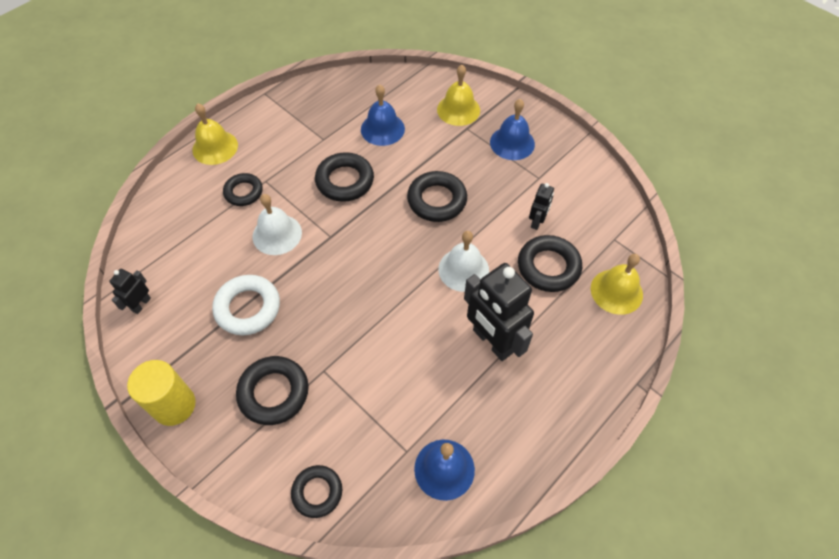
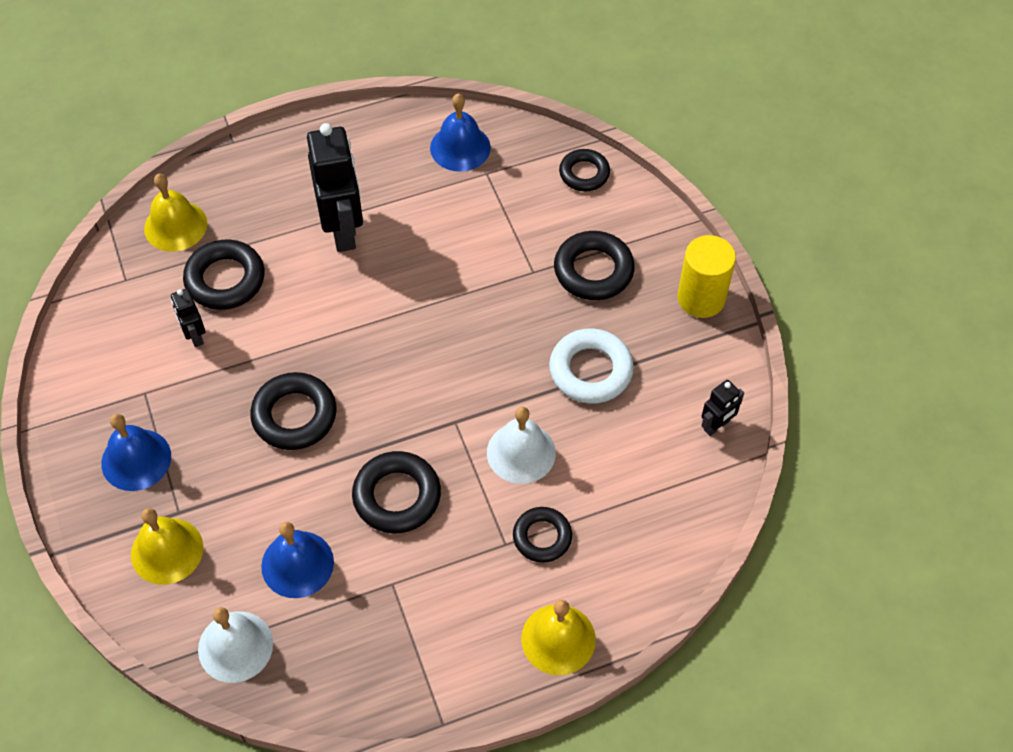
camera: 155 degrees left, 0 degrees up
white bell [438,231,489,292] -> white bell moved to [198,607,273,683]
black robot [529,183,554,230] -> black robot turned 75 degrees counterclockwise [171,288,205,347]

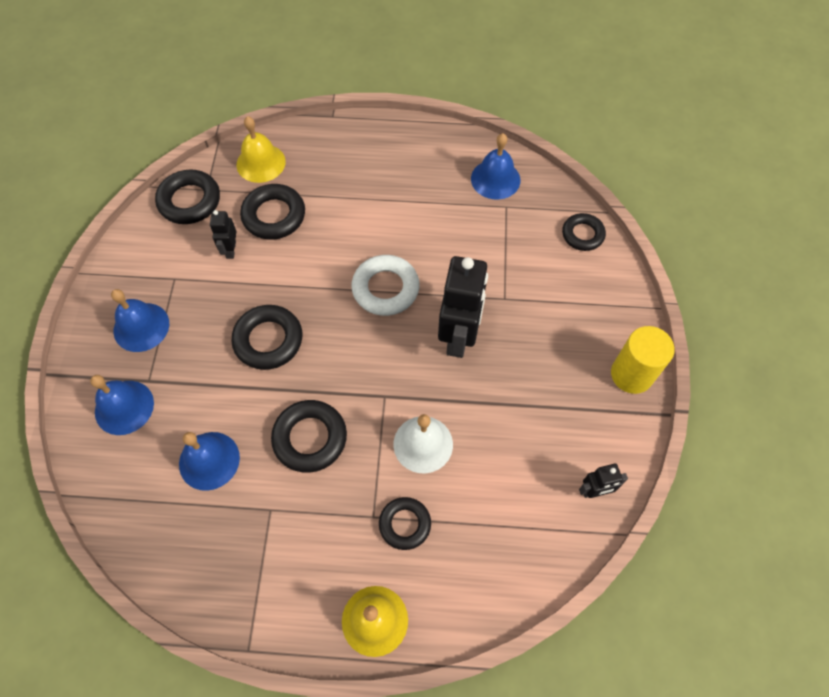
camera: 25 degrees right, 5 degrees up
yellow bell [131,508,203,585] -> blue bell [90,375,154,435]
white bell [198,607,273,683] -> none
black robot [307,123,363,252] -> black robot moved to [438,256,488,358]
white ring [549,328,634,404] -> white ring moved to [351,255,420,316]
black ring [554,231,635,300] -> black ring moved to [155,169,220,224]

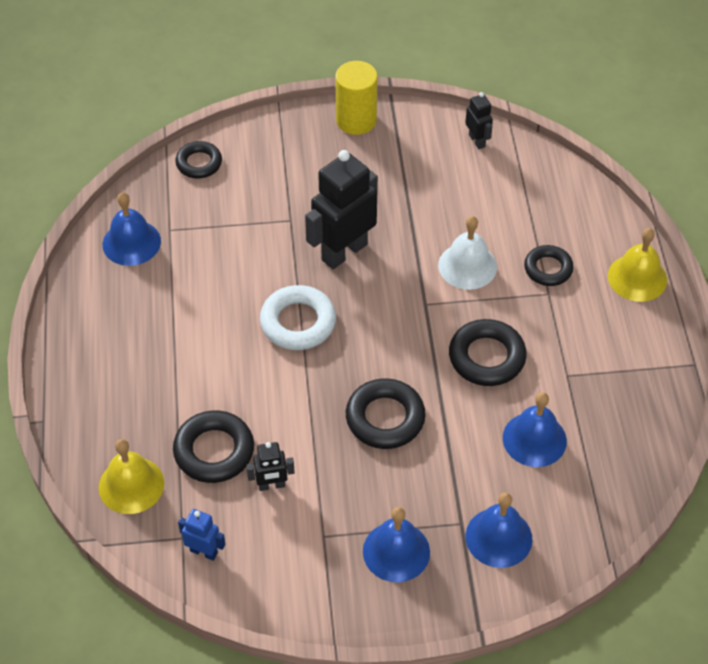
camera: 100 degrees left, 10 degrees down
black ring [155,169,220,224] -> blue robot [178,509,226,561]
black robot [438,256,488,358] -> black robot turned 45 degrees counterclockwise [305,150,378,269]

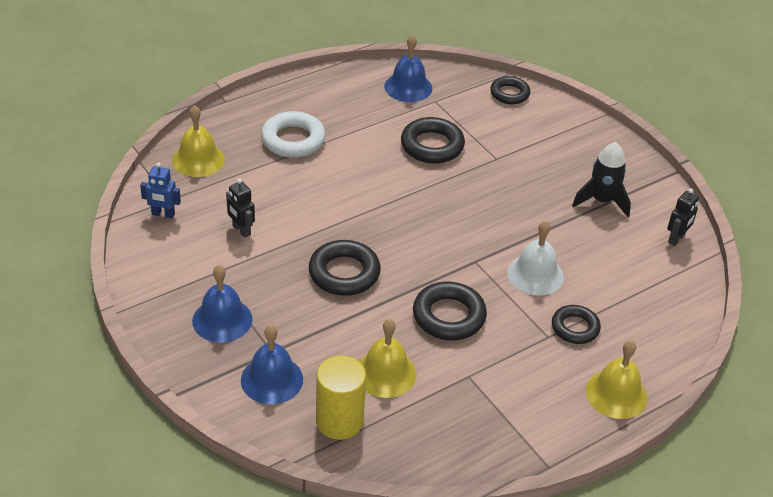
camera: 60 degrees right, 10 degrees down
black ring [173,410,254,483] -> black ring moved to [401,117,465,163]
blue robot [178,509,226,561] -> blue robot turned 105 degrees clockwise [140,162,181,218]
white ring [260,285,336,350] -> white ring moved to [261,111,326,158]
black robot [305,150,378,269] -> none
yellow cylinder [335,61,378,135] -> yellow cylinder moved to [316,356,366,440]
blue bell [503,392,567,467] -> yellow bell [359,319,416,398]
none -> black rocket [572,142,631,217]

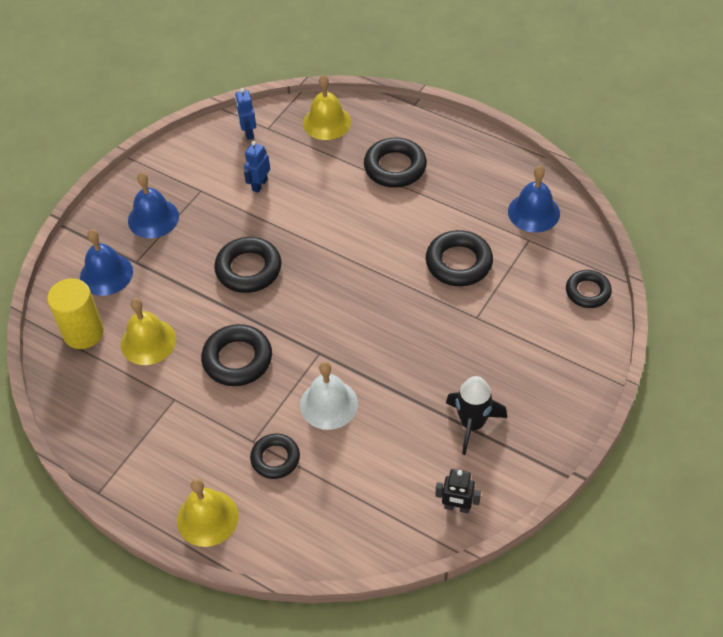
camera: 70 degrees right, 10 degrees up
black robot [226,179,255,238] -> blue robot [244,141,270,193]
white ring [261,111,326,158] -> black ring [364,137,427,188]

